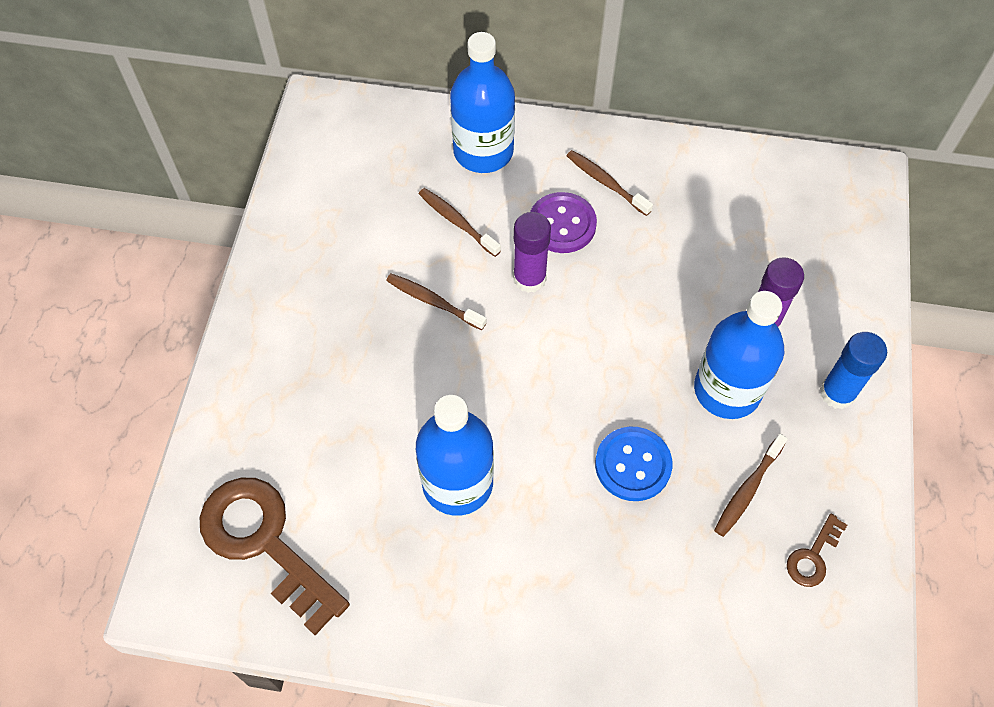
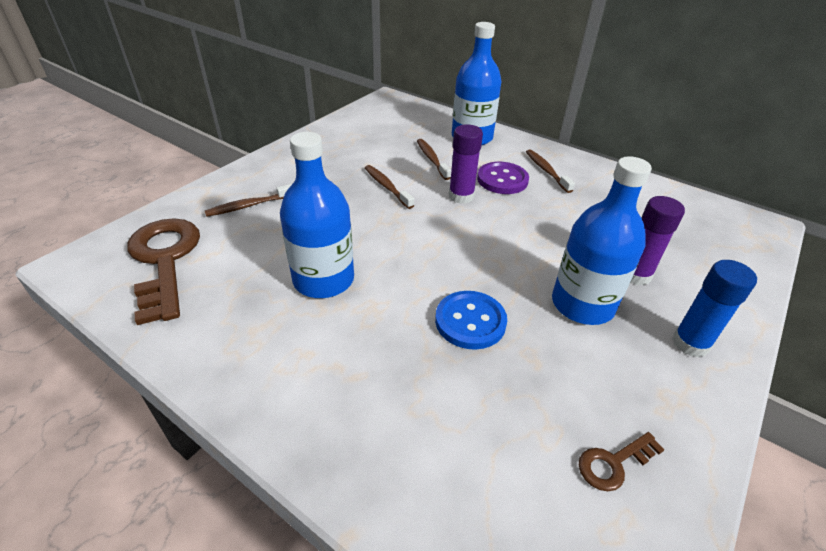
camera: 25 degrees right, 20 degrees down
brown toothbrush [714,434,788,537] -> brown toothbrush moved to [205,184,292,217]

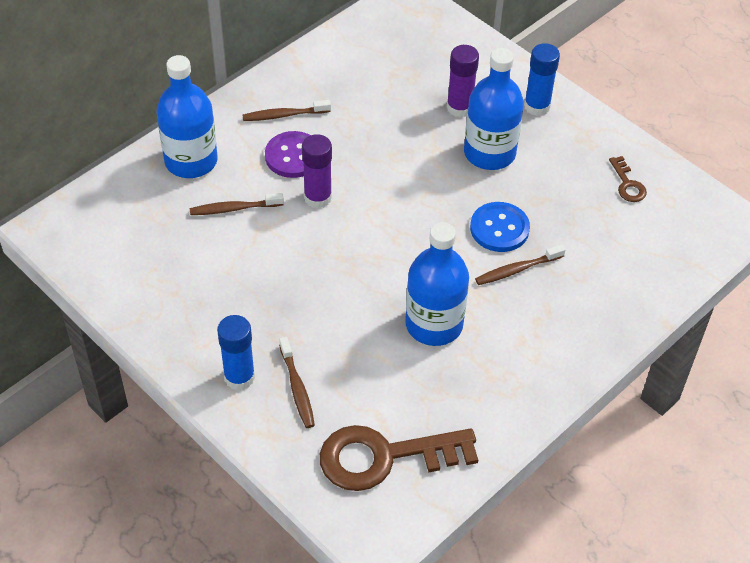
camera: 80 degrees left, 10 degrees up
brown toothbrush [365,165,414,209] -> brown toothbrush moved to [475,244,566,285]
none -> blue glue stick [217,315,255,390]

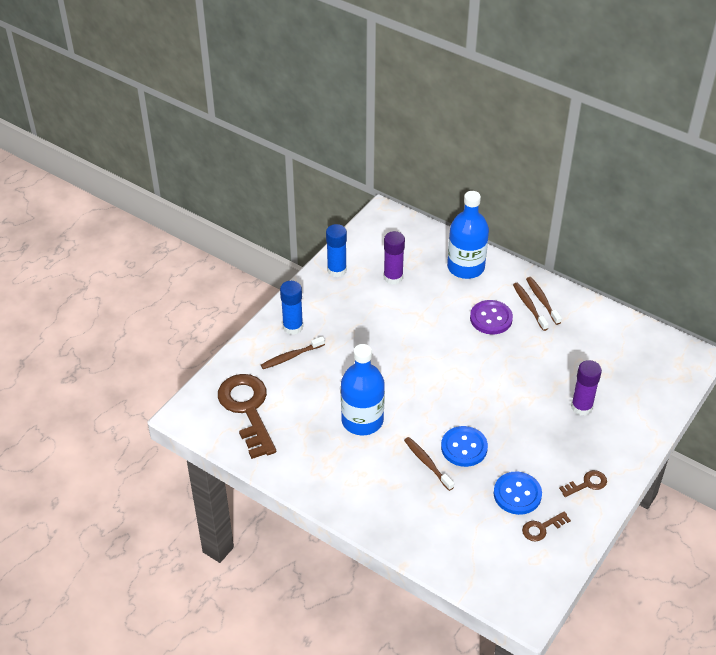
camera: 80 degrees right, 5 degrees down
brown toothbrush [190,193,284,215] -> brown toothbrush moved to [526,277,562,325]
purple glue stick [302,134,332,209] -> purple glue stick moved to [384,231,405,285]
blue bottle [464,48,524,170] -> none
blue glue stick [524,43,560,116] -> blue glue stick moved to [326,224,347,277]
none -> blue button [494,472,542,515]
none -> brown key [559,470,607,497]

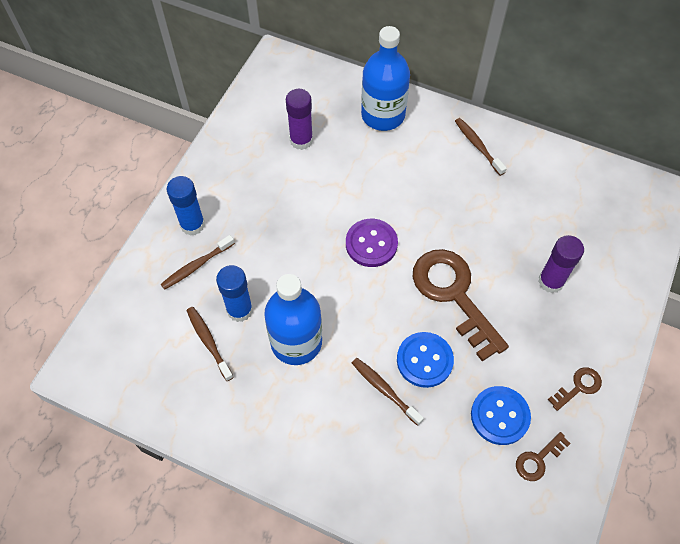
camera: 10 degrees left, 15 degrees up
brown key [218,374,276,459] -> brown key moved to [413,249,509,362]
blue glue stick [326,224,347,277] -> blue glue stick moved to [216,265,253,322]
purple button [470,300,513,335] -> purple button moved to [346,219,398,267]
brown toothbrush [513,283,549,331] -> brown toothbrush moved to [186,307,234,381]

